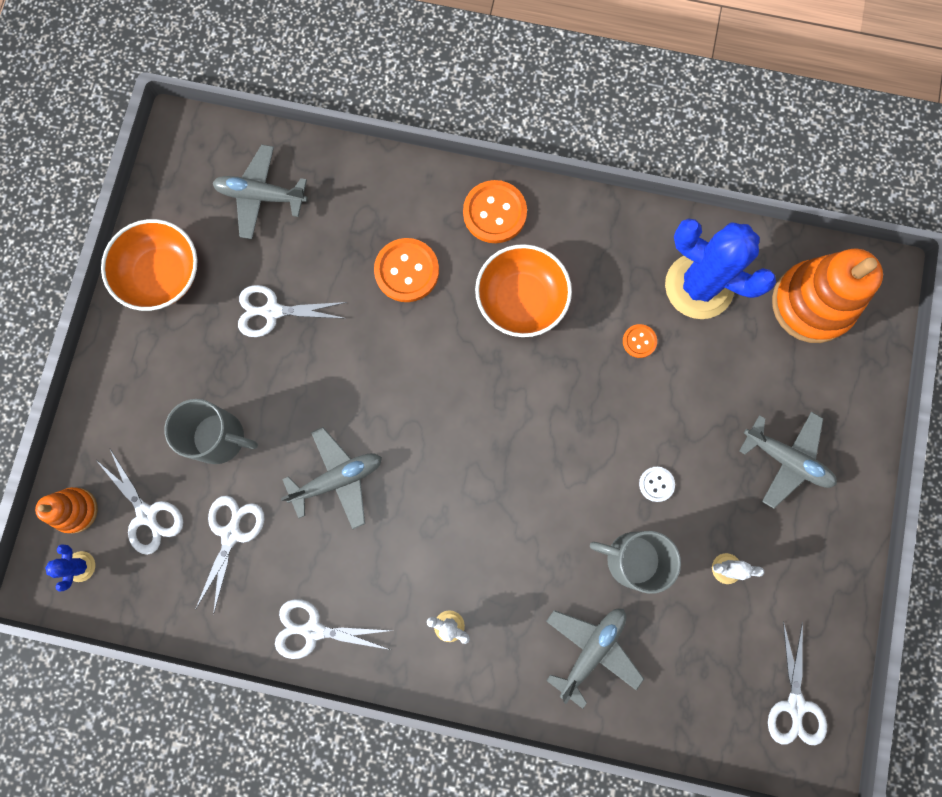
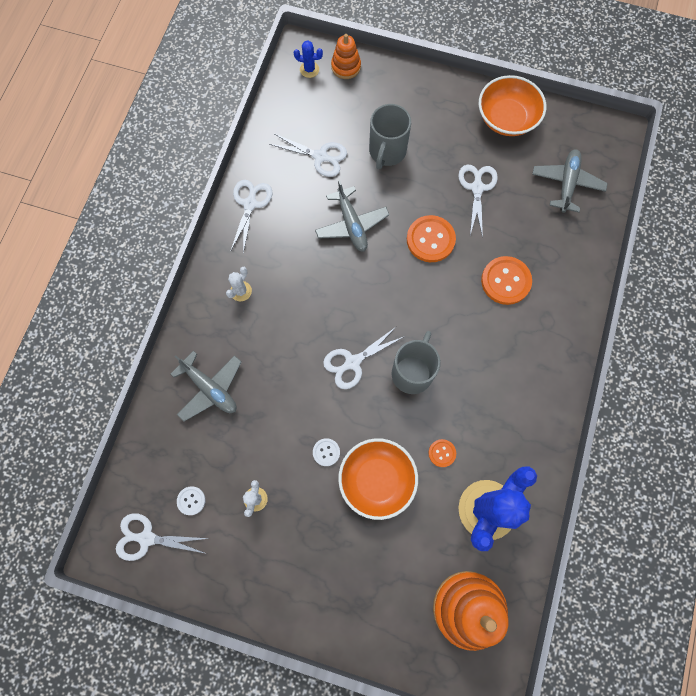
camera: 95 degrees right, 5 degrees down
white scissors [95,449,183,555] -> white scissors moved to [323,326,405,389]
orange button [463,180,527,243] -> orange button moved to [407,215,456,262]
orange bowl [475,244,572,337] -> orange bowl moved to [338,438,418,520]
grey mug [590,531,681,594] -> grey mug moved to [392,331,440,394]
grey plane [739,412,837,509] -> none
none -> white button [177,486,205,515]

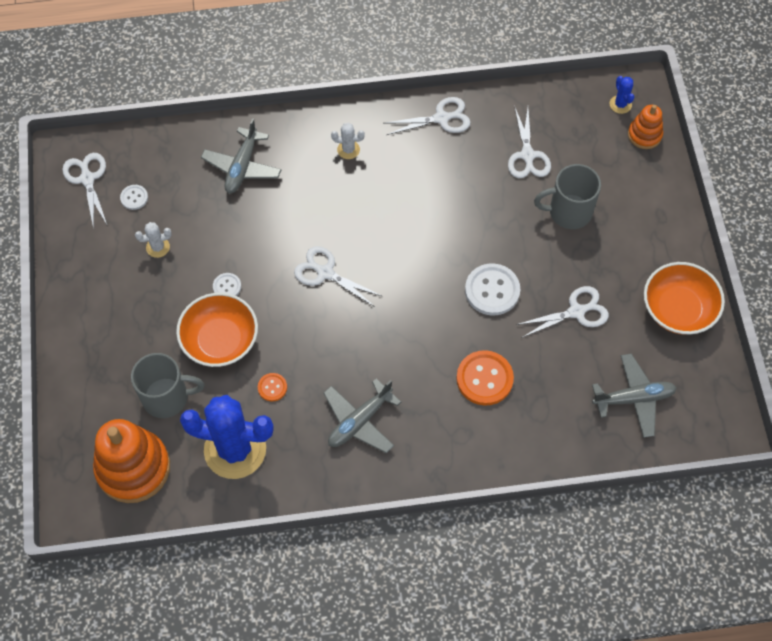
camera: 65 degrees right, 10 degrees down
grey plane [315,180,389,252] -> grey plane moved to [323,378,401,453]
grey mug [392,331,440,394] -> grey mug moved to [131,353,204,418]
orange button [407,215,456,262] -> white button [465,263,520,316]

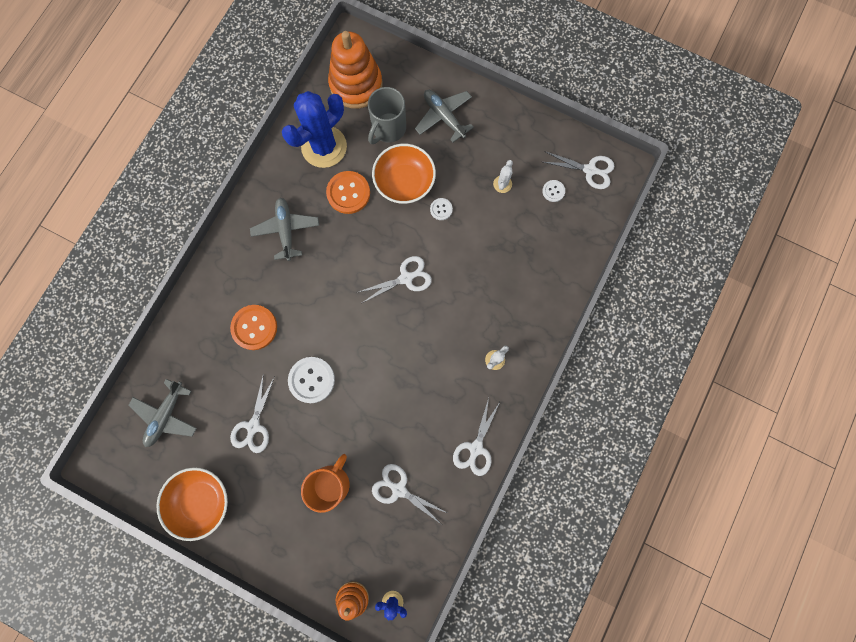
camera: 125 degrees right, 15 degrees up
grey plane [201,118,281,194] -> grey plane moved to [415,90,474,142]
orange button [258,373,287,402] -> orange button [326,171,370,214], size x1.93
grey mug [534,164,601,229] -> orange mug [301,454,350,513]

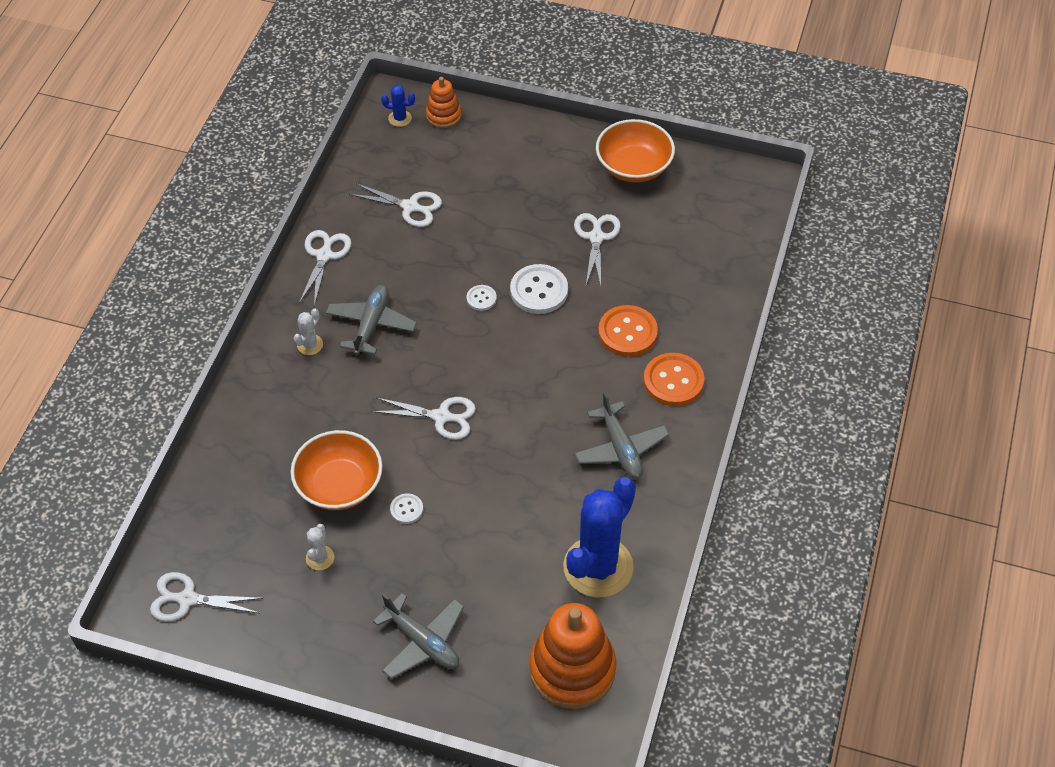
camera: 170 degrees right, 25 degrees down
grey plane [129,379,197,447] -> grey plane moved to [326,285,417,355]
orange mug [301,454,350,513] -> none
orange button [326,171,370,214] -> orange button moved to [644,353,705,406]
white scissors [359,256,432,303] -> white scissors turned 135 degrees counterclockwise [372,397,476,440]
grey mug [368,87,406,144] -> none
orange bowl [372,144,436,204] -> orange bowl moved to [291,430,383,510]
white button [542,180,565,202] -> white button moved to [467,285,497,311]

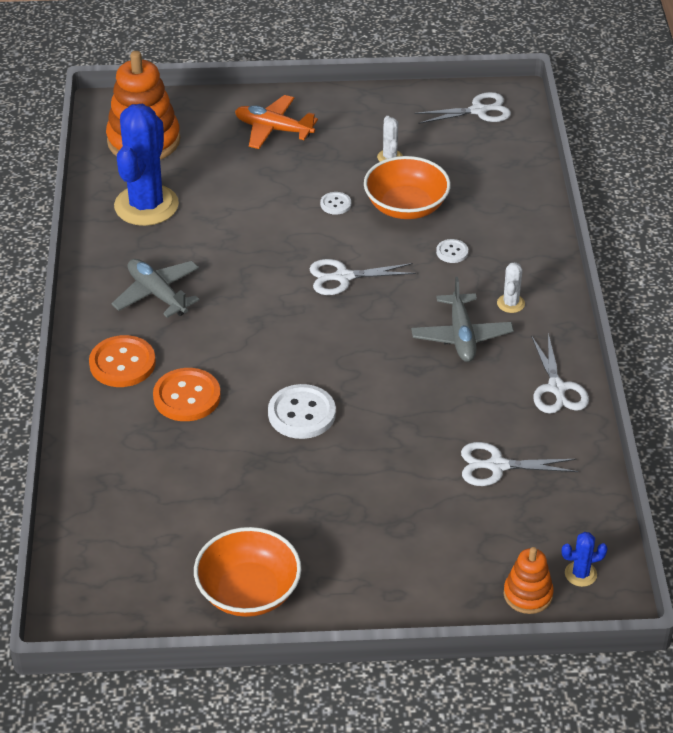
camera: 160 degrees right, 10 degrees down
grey plane [373,593,464,679] -> orange plane [235,95,318,149]
white button [467,285,497,311] -> white button moved to [436,239,468,263]
white scissors [574,213,621,286] -> none

